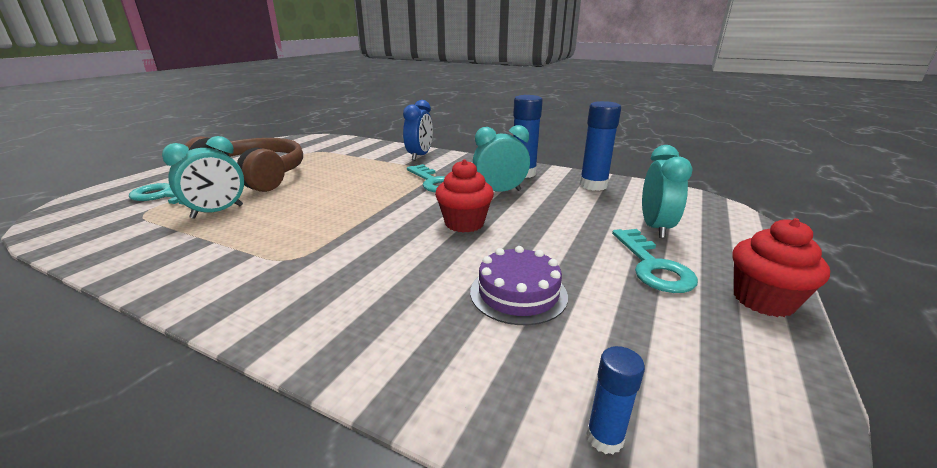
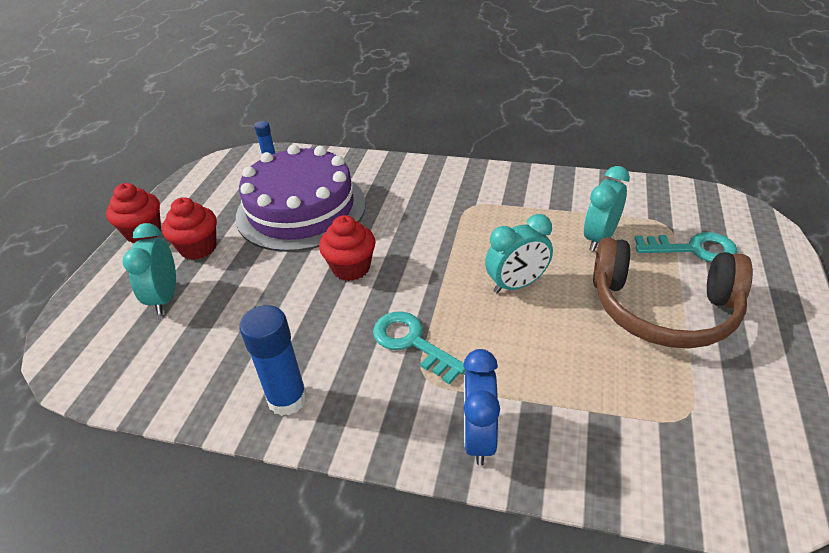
camera: 170 degrees right, 15 degrees up
purple cake [470,246,568,325] -> purple cake [236,145,366,252], size x2.07
turquoise clock [473,125,530,192] -> turquoise clock moved to [485,214,553,293]
blue glue stick [580,101,621,191] -> none
turquoise key [612,229,698,293] -> red cupcake [162,197,217,260]

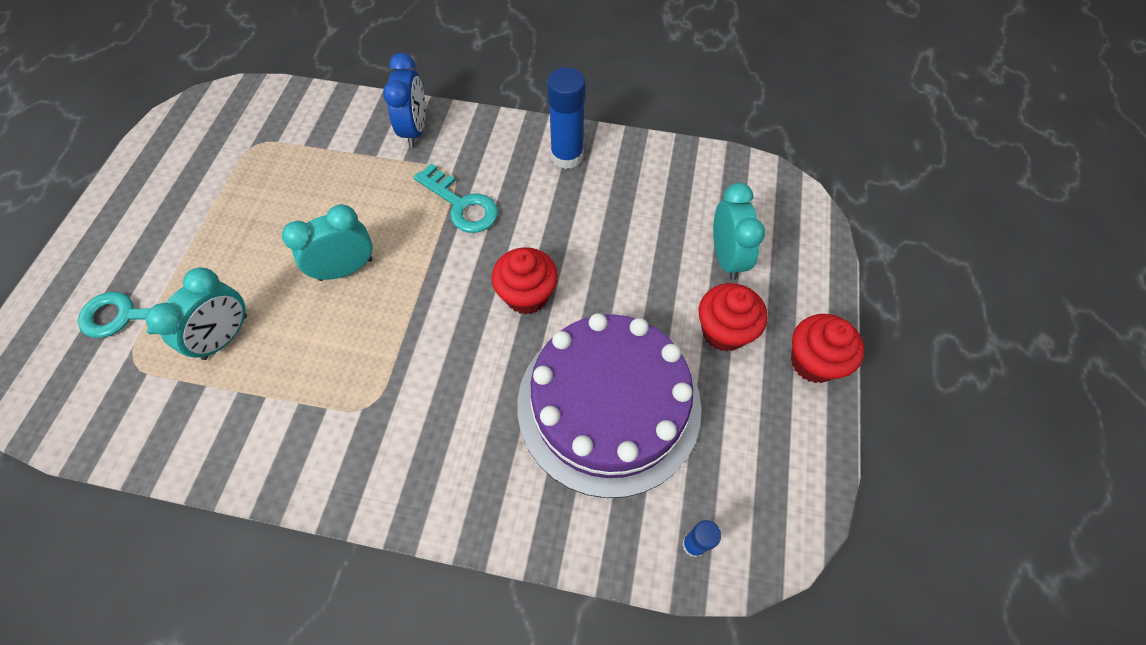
camera: 175 degrees right, 20 degrees up
brown headphones [593,237,753,349] -> none

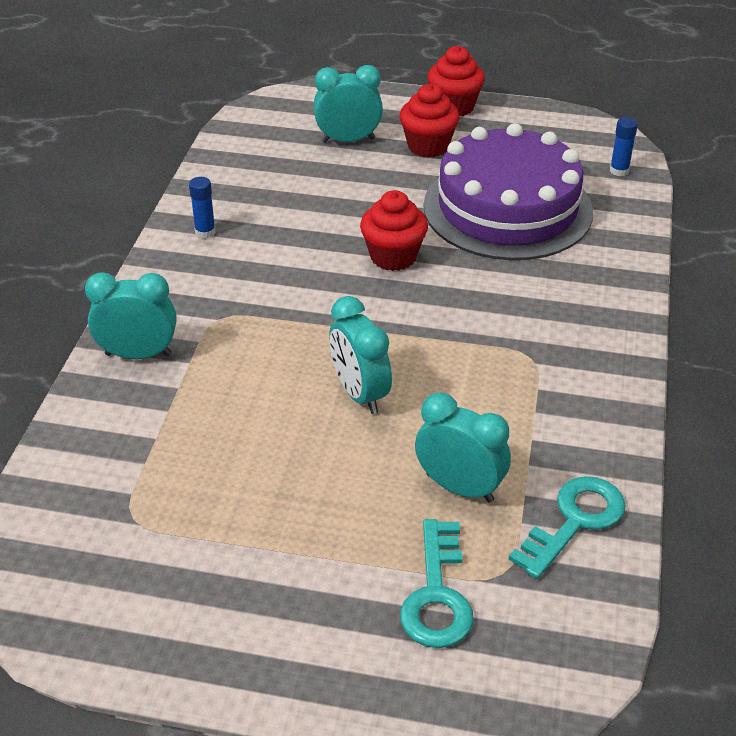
camera: 90 degrees left, 20 degrees down
blue clock [383,53,426,147] -> turquoise clock [85,272,176,359]
turquoise key [414,163,498,233] -> turquoise key moved to [508,476,626,579]
blue glue stick [547,67,586,169] -> blue glue stick [189,177,216,238], size x0.54

